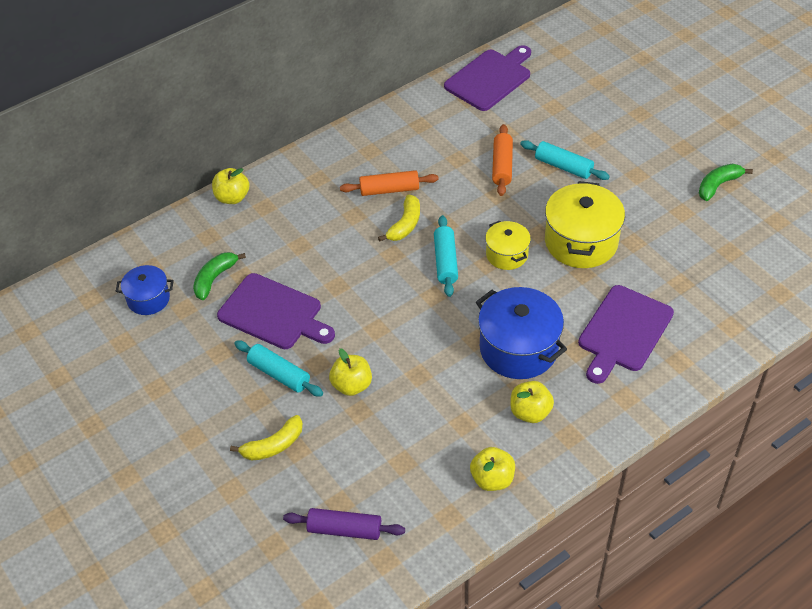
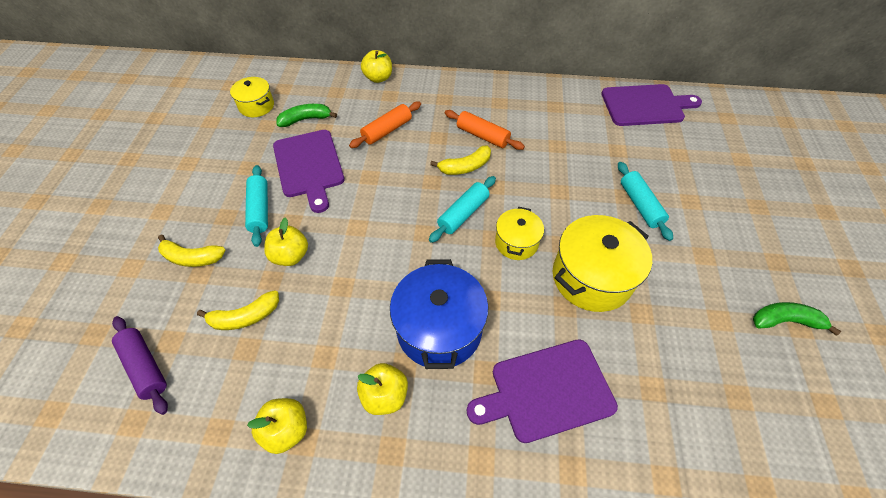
camera: 40 degrees right, 5 degrees up
blue pot [116,265,174,315] -> yellow pot [230,77,274,117]
orange rolling pin [492,124,513,196] -> orange rolling pin moved to [349,102,421,148]
none -> yellow banana [197,290,279,330]

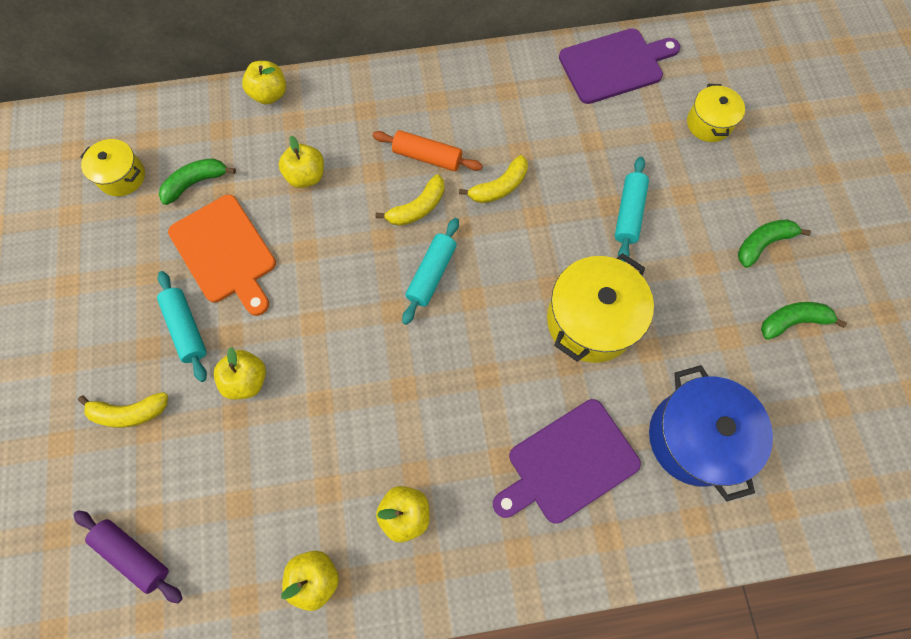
camera: 15 degrees left, 15 degrees up
yellow banana [197,290,279,330] -> yellow banana moved to [459,155,528,203]
purple cutting board [273,130,344,213] -> orange cutting board [168,195,276,316]
orange rolling pin [349,102,421,148] -> yellow apple [279,136,324,188]
blue pot [390,259,488,369] -> blue pot moved to [649,365,773,502]
yellow pot [495,207,544,260] -> yellow pot moved to [687,84,745,142]
turquoise rolling pin [618,162,673,241] -> turquoise rolling pin turned 45 degrees clockwise [615,156,649,262]
none -> green banana [738,219,811,268]

